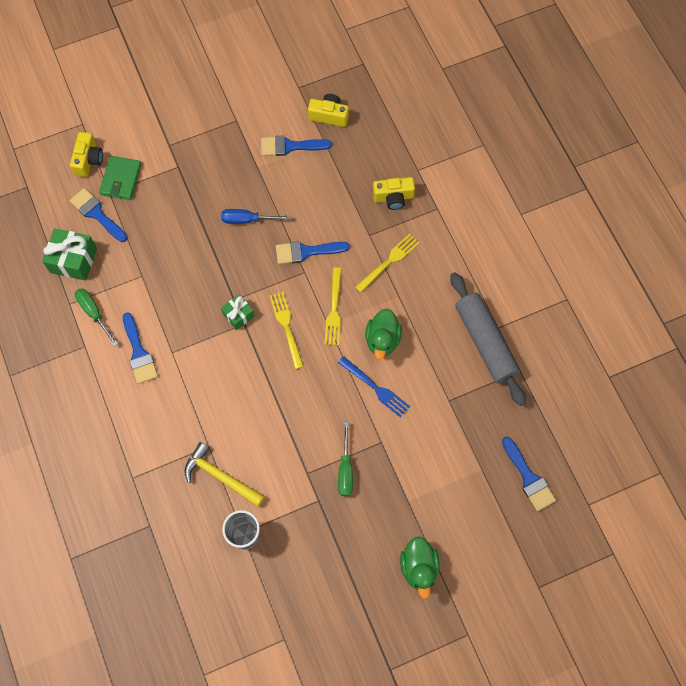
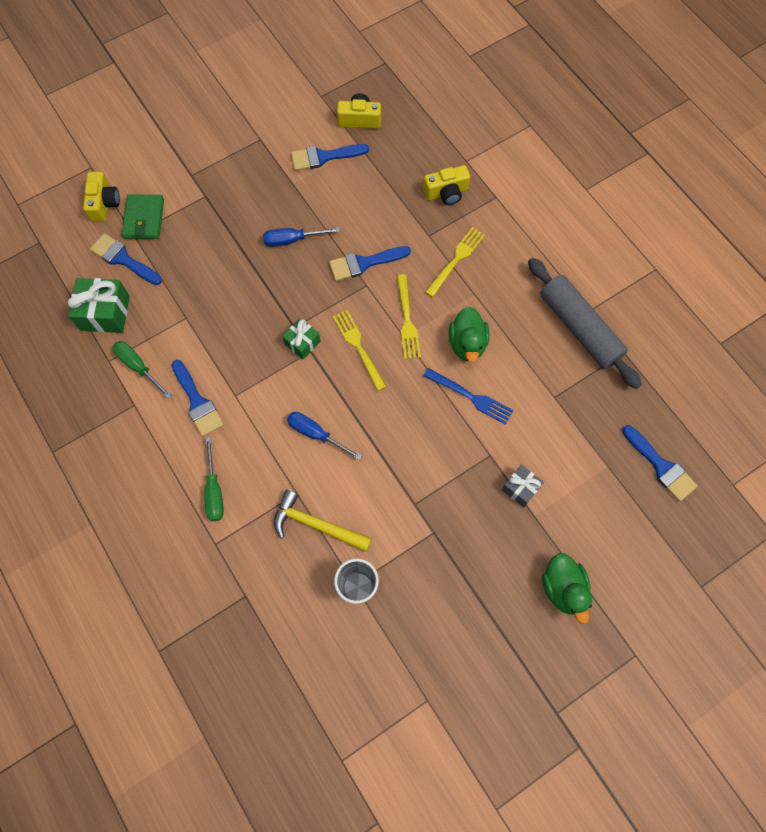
camera: 10 degrees left, 0 degrees up
green screwdriver [338,422,353,496] -> green screwdriver moved to [204,437,224,521]
none -> blue screwdriver [287,412,362,460]
none -> grey gift [502,465,544,507]

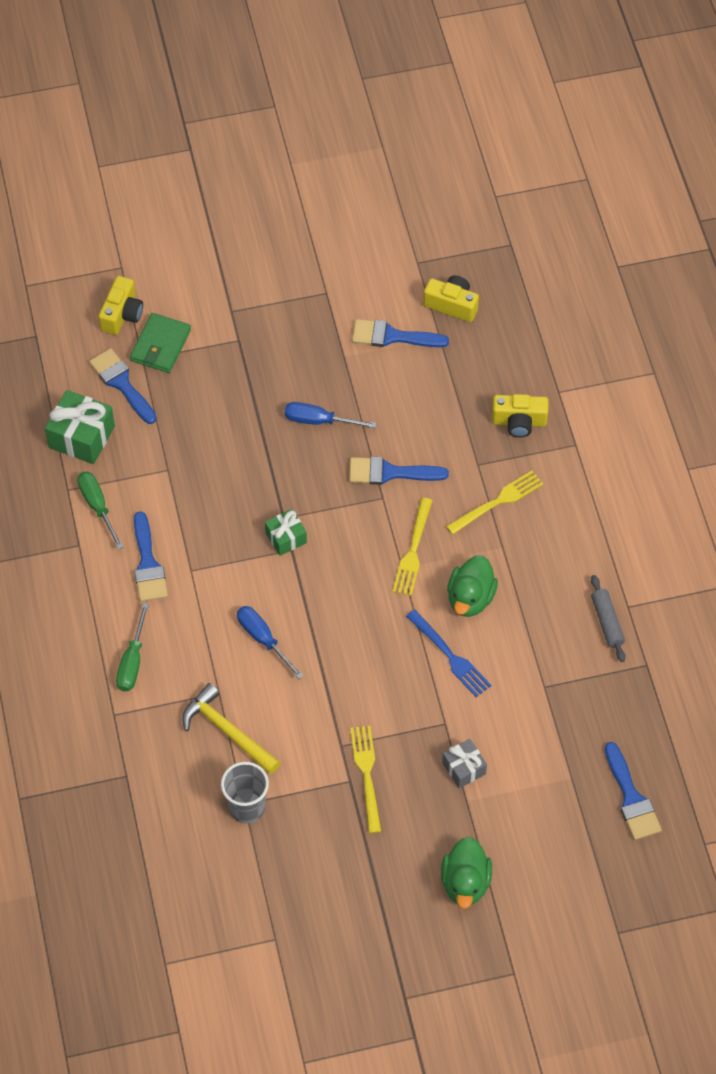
camera: 20 degrees right, 10 degrees down
yellow fork [333,310,386,391] -> yellow fork moved to [350,726,381,833]
grey rolling pin [528,258,642,389] -> grey rolling pin [591,575,625,662], size x0.49

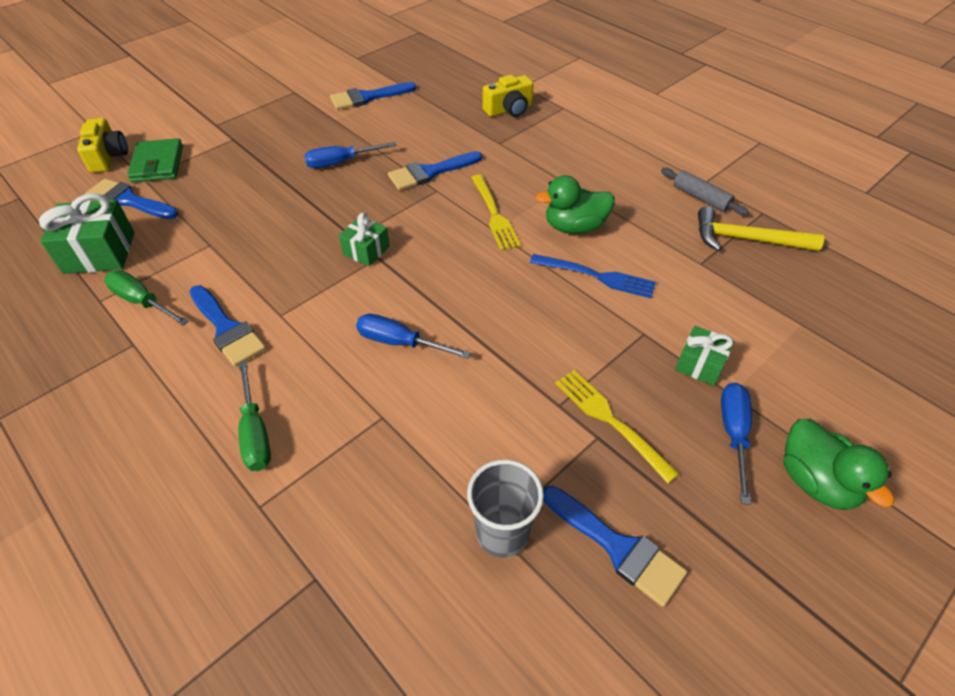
camera: 30 degrees left, 10 degrees down
yellow hammer [182,683,281,775] -> yellow hammer moved to [698,206,824,251]
yellow camera [423,275,479,322] -> none
grey gift [442,739,487,788] -> green gift [675,326,734,386]
yellow fork [446,471,543,535] -> none
green duck [447,555,498,617] -> green duck turned 90 degrees clockwise [536,175,614,234]
blue brush [605,742,662,840] -> blue brush moved to [543,486,687,607]
none -> blue screwdriver [721,383,752,505]

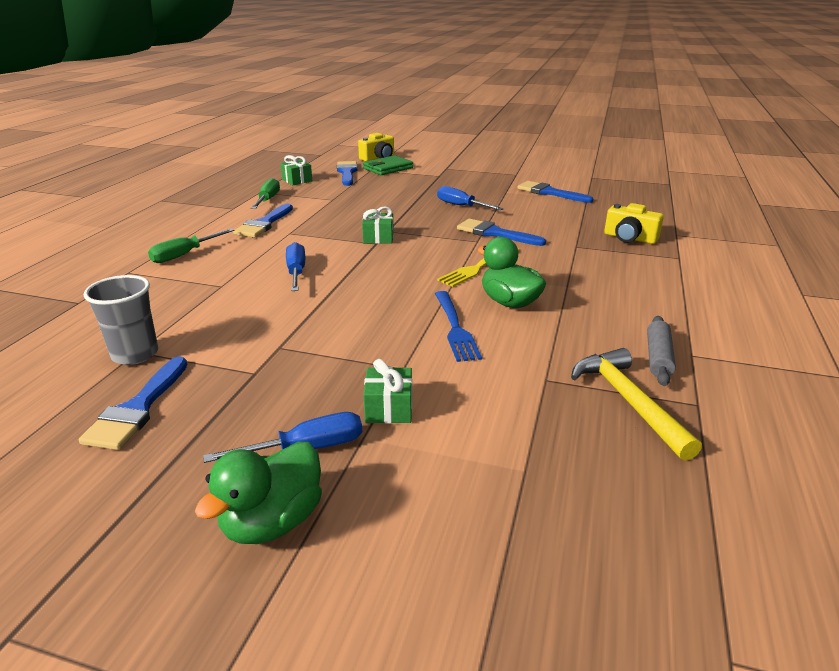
camera: 60 degrees right, 20 degrees down
green gift [39,193,135,274] -> green gift [281,155,312,185], size x0.60
yellow fork [555,370,679,483] -> none

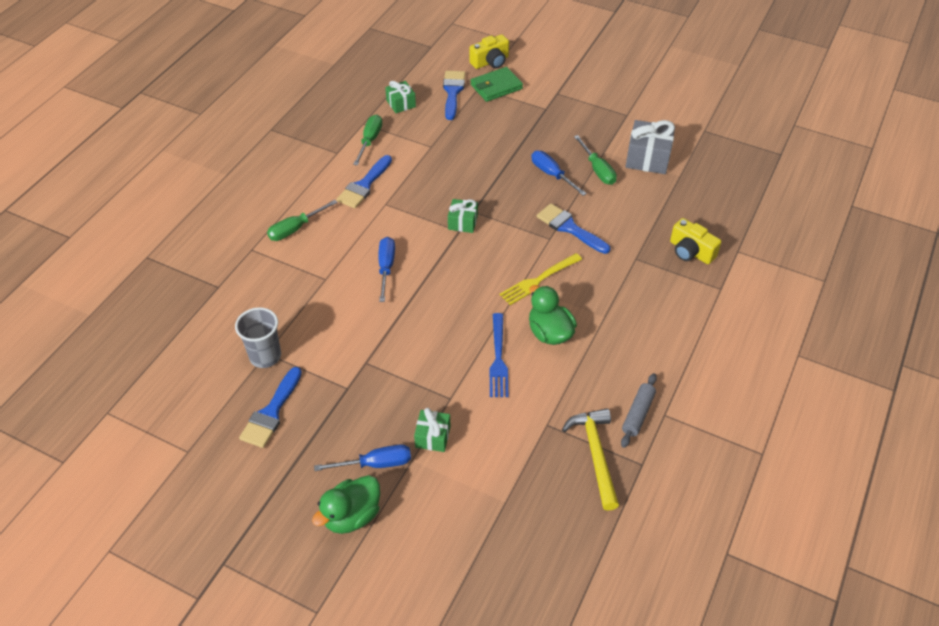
camera: 10 degrees right, 20 degrees up
blue brush [517,181,594,203] -> grey gift [625,120,675,174]
none -> green screwdriver [574,135,617,185]

